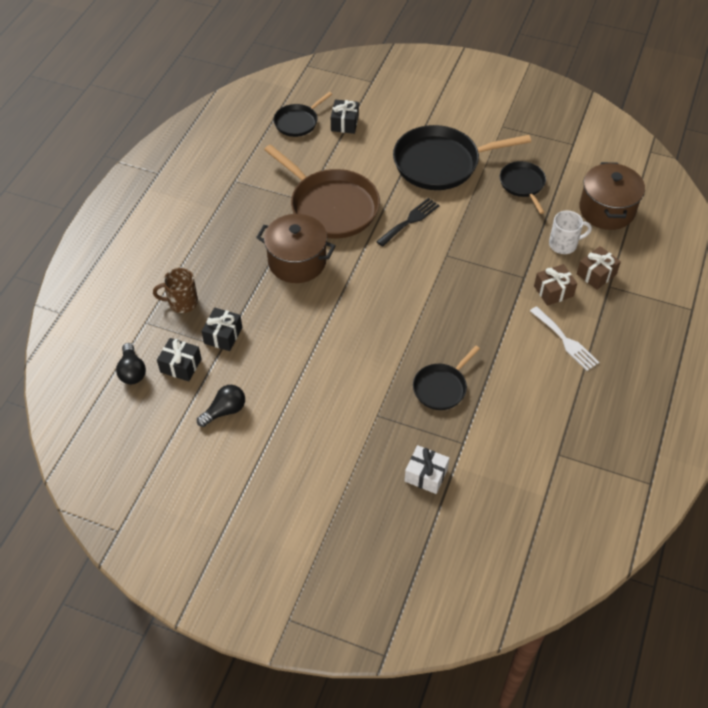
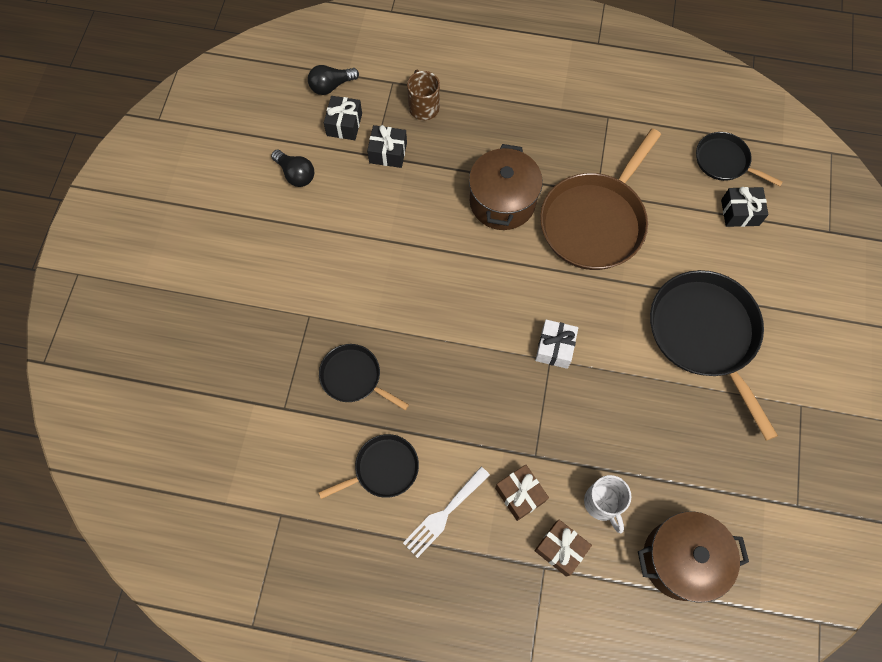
camera: 80 degrees right, 15 degrees up
black fork [376,198,440,247] -> none
white gift [404,445,450,494] -> white gift moved to [535,320,578,369]
black pan [500,161,546,214] -> black pan moved to [318,434,419,499]

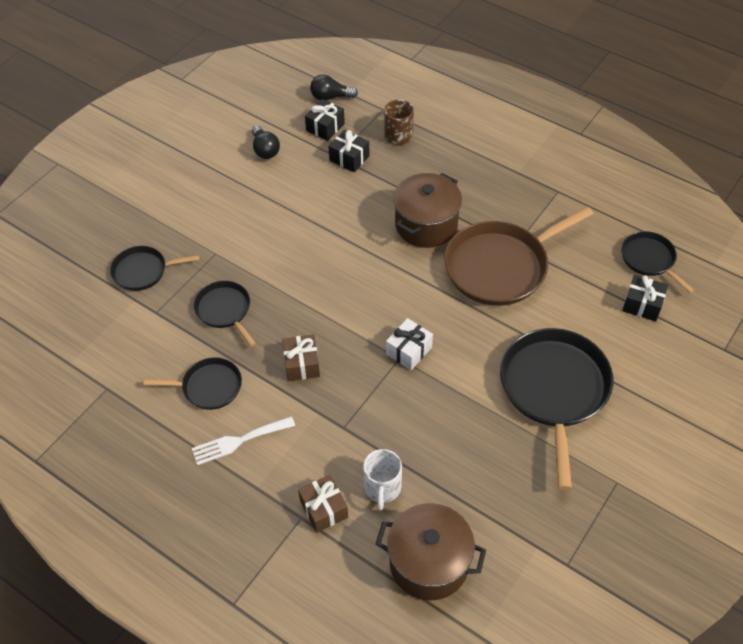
camera: 25 degrees right, 15 degrees down
brown gift [495,465,549,521] -> brown gift moved to [282,334,320,381]
none -> black pan [110,246,200,291]

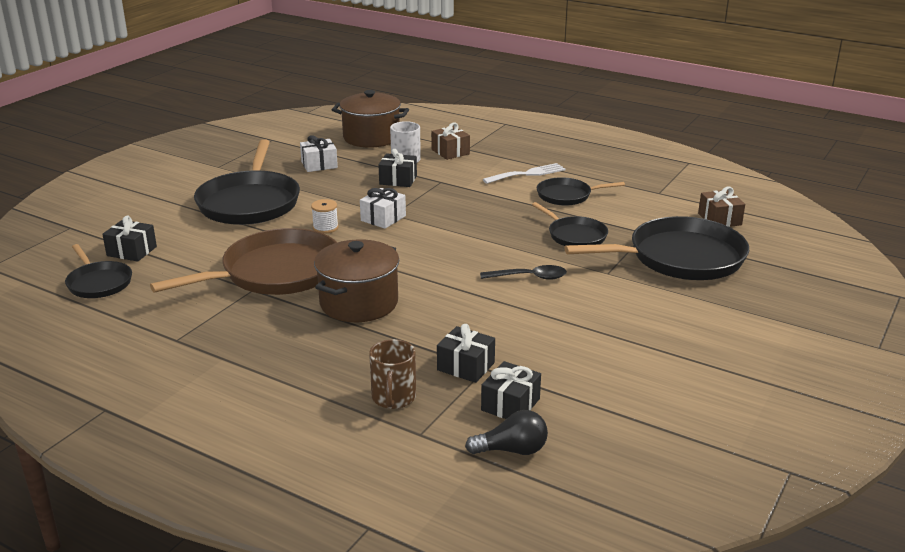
camera: 175 degrees right, 25 degrees down
black pan [110,246,200,291] -> black pan [564,216,749,280], size x1.87
black light bulb [252,125,280,159] -> none
brown gift [282,334,320,381] -> brown gift moved to [698,187,745,227]
none -> white gift [300,135,338,172]
none -> white spool [311,199,338,234]
none -> black gift [378,149,417,187]
none -> black spoon [480,265,567,280]

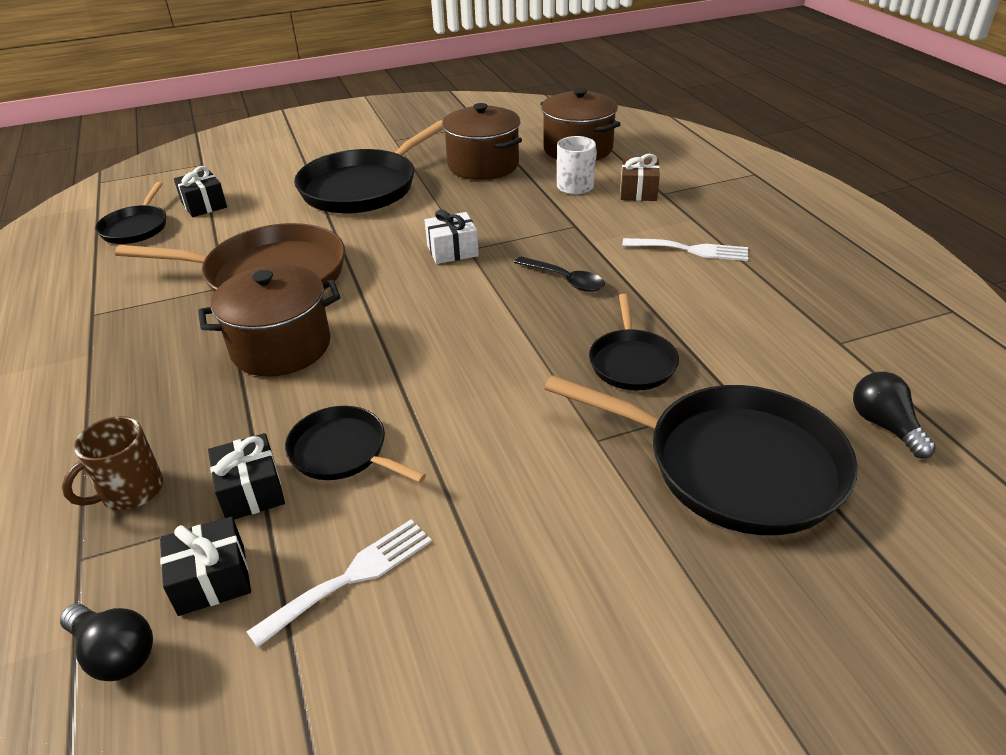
camera: 40 degrees right, 10 degrees up
white gift [300,135,338,172] -> brown pot [442,103,522,180]
white spool [311,199,338,234] -> none
black gift [378,149,417,187] -> none
black spoon [480,265,567,280] -> black spoon moved to [514,256,605,292]
black pan [537,177,625,206] -> black pan moved to [285,406,426,483]
brown gift [698,187,745,227] -> black light bulb [853,372,936,459]
none -> white fork [247,520,432,648]

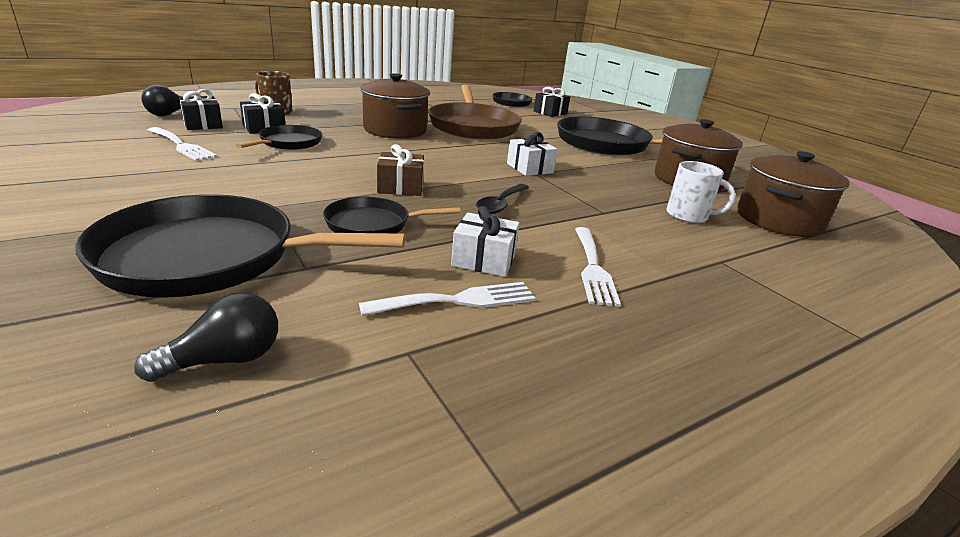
camera: 75 degrees right, 10 degrees down
black pan [544,375,858,535] -> black pan turned 75 degrees clockwise [75,194,405,298]
brown gift [620,154,660,201] -> brown gift moved to [377,144,424,196]
none -> white fork [359,282,536,316]
none -> white gift [451,206,520,277]

